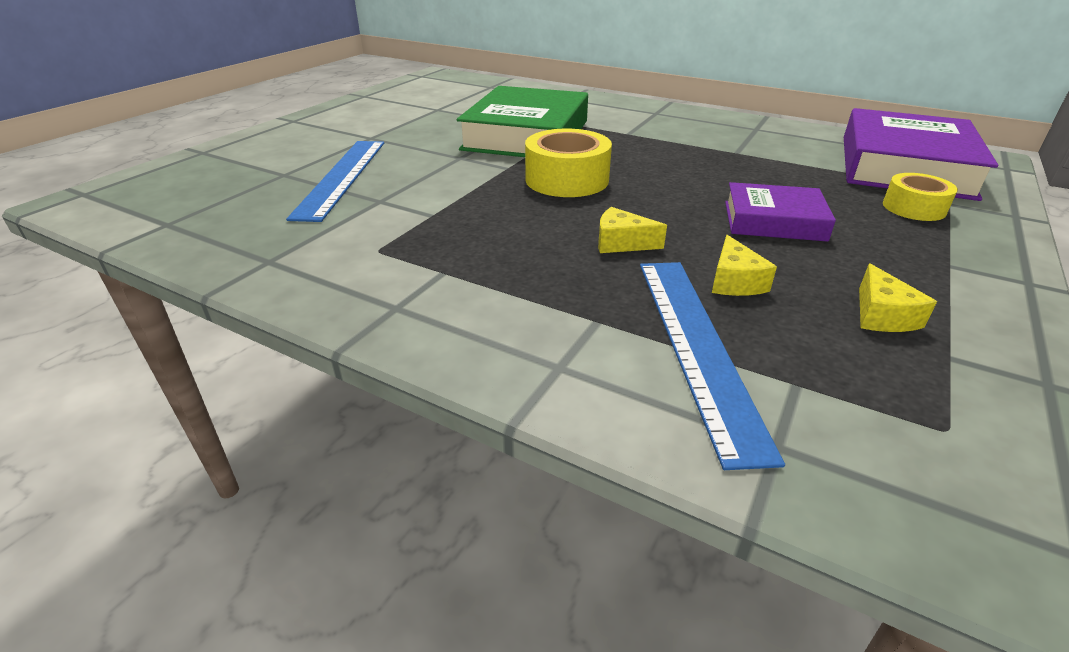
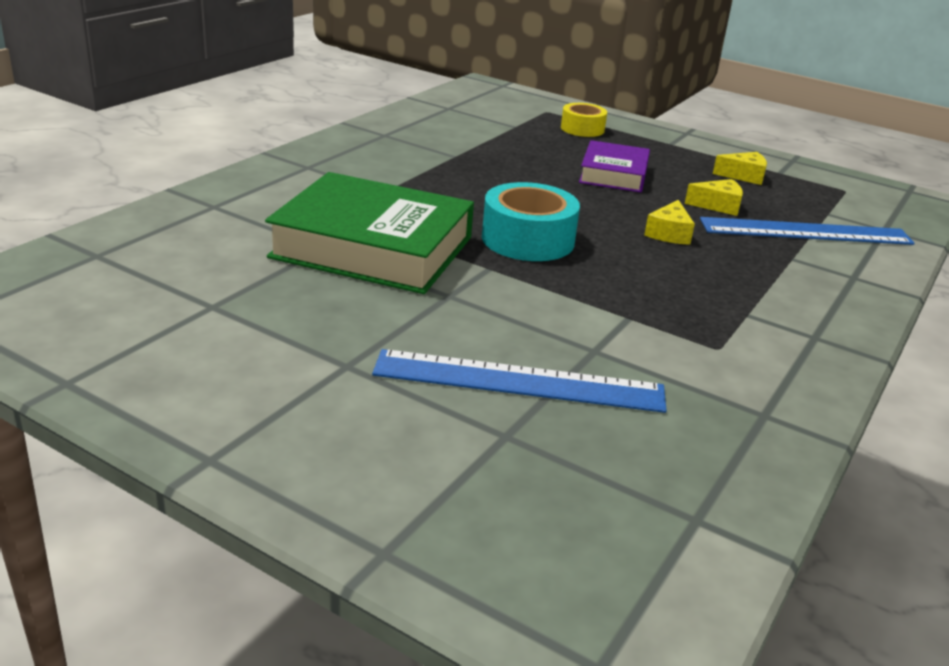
camera: 90 degrees left, 5 degrees down
yellow tape [525,129,612,197] -> turquoise tape [482,182,580,261]
purple book [844,108,998,201] -> none

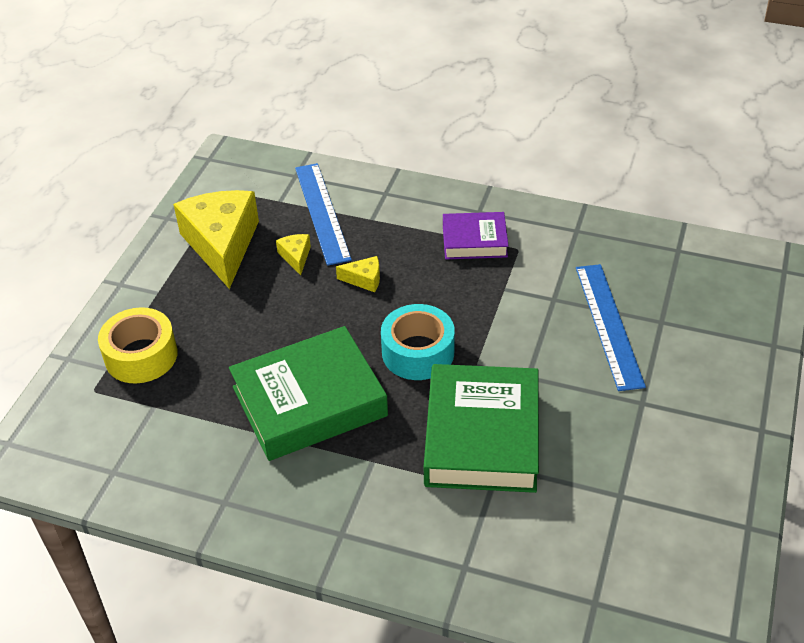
camera: 100 degrees left, 15 degrees up
yellow tape [561,103,607,137] -> yellow tape [98,307,178,383], size x1.61
purple book [579,140,650,192] -> purple book moved to [443,212,509,259]
yellow cheese [713,152,767,185] -> yellow cheese [173,190,259,289], size x2.40
none -> green book [229,326,388,461]

